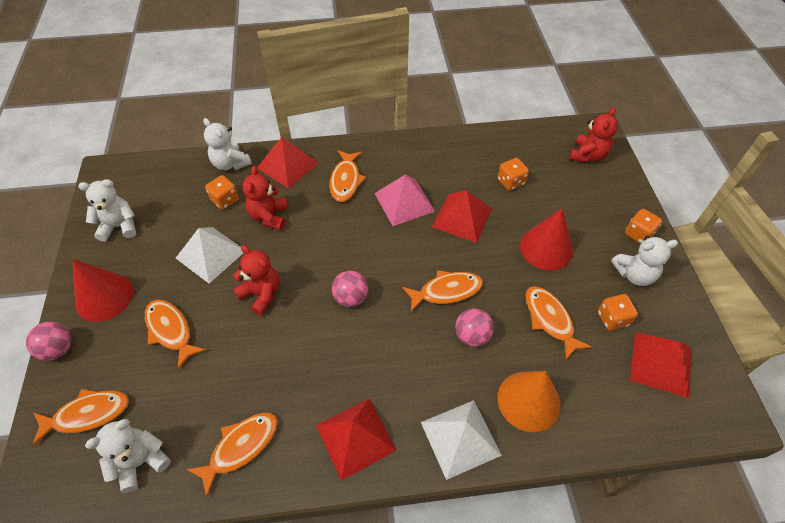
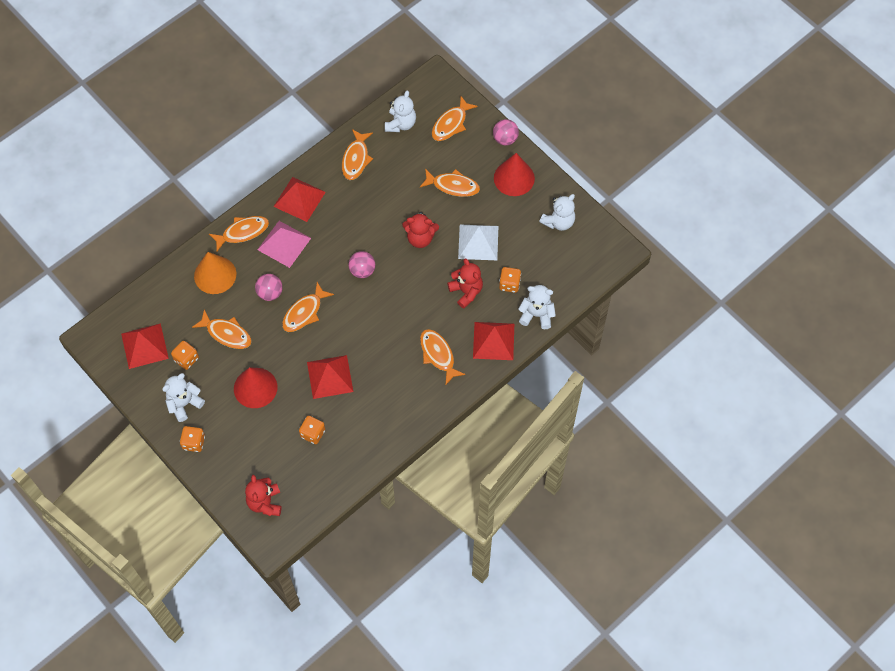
camera: 145 degrees right, 10 degrees up
pink pyramid [374,174,435,226] -> pink pyramid moved to [257,221,311,268]
white pyramid [421,400,502,480] -> orange fish [209,216,269,252]

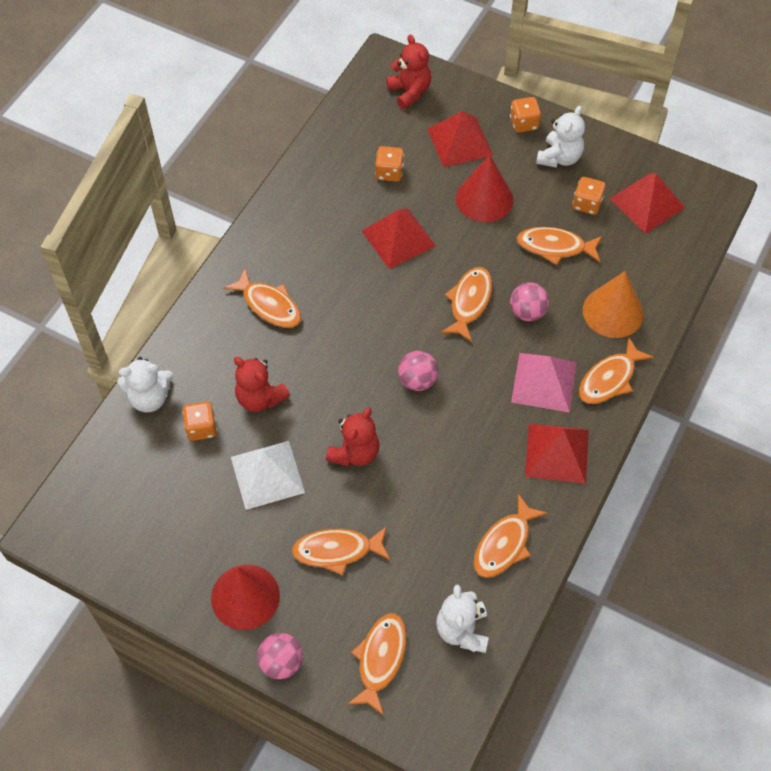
camera: 160 degrees right, 5 degrees down
orange fish [342,129,373,180] -> orange fish turned 135 degrees counterclockwise [474,494,548,578]
red teddy bear [402,212,439,248] -> red teddy bear turned 135 degrees clockwise [326,407,380,466]
red pyramid [473,322,514,360] -> red pyramid moved to [427,111,493,167]
white teddy bear [539,194,575,231] -> none

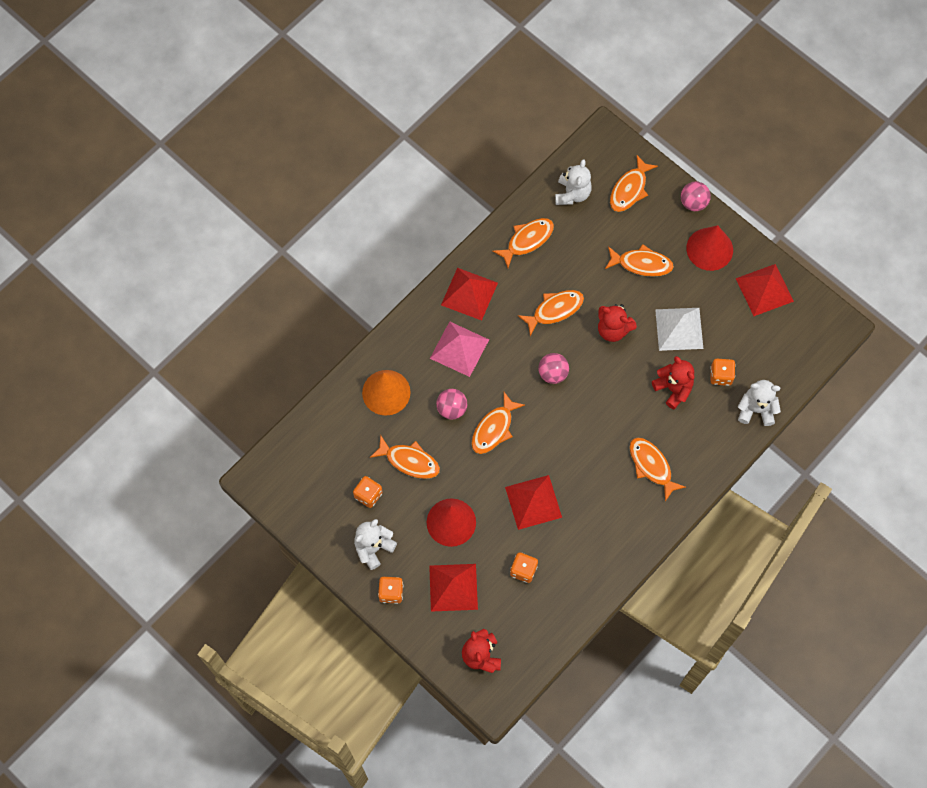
camera: 165 degrees left, 10 degrees up
red teddy bear [326,407,380,466] -> red teddy bear turned 105 degrees counterclockwise [598,304,637,342]
orange fish [579,337,654,404] -> orange fish moved to [518,290,584,336]
red pyramid [609,173,685,234] -> red pyramid moved to [736,264,794,316]

